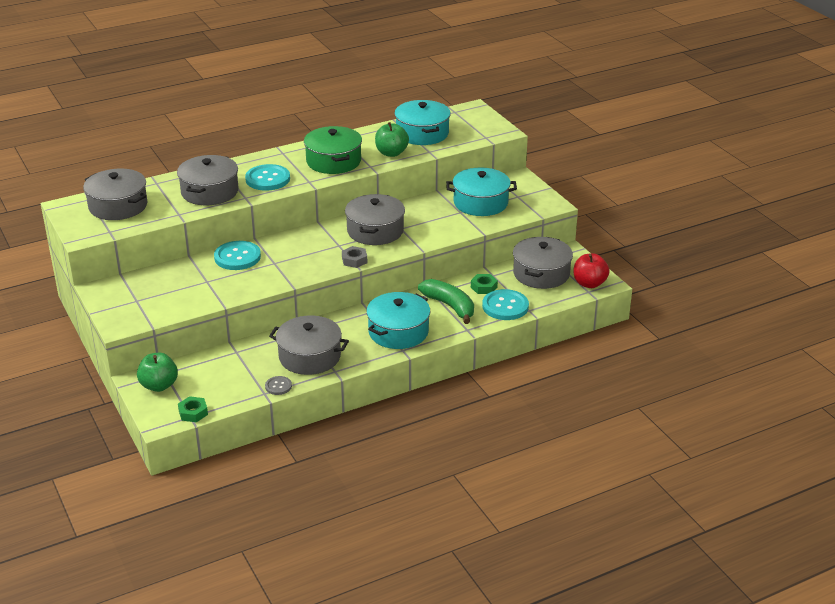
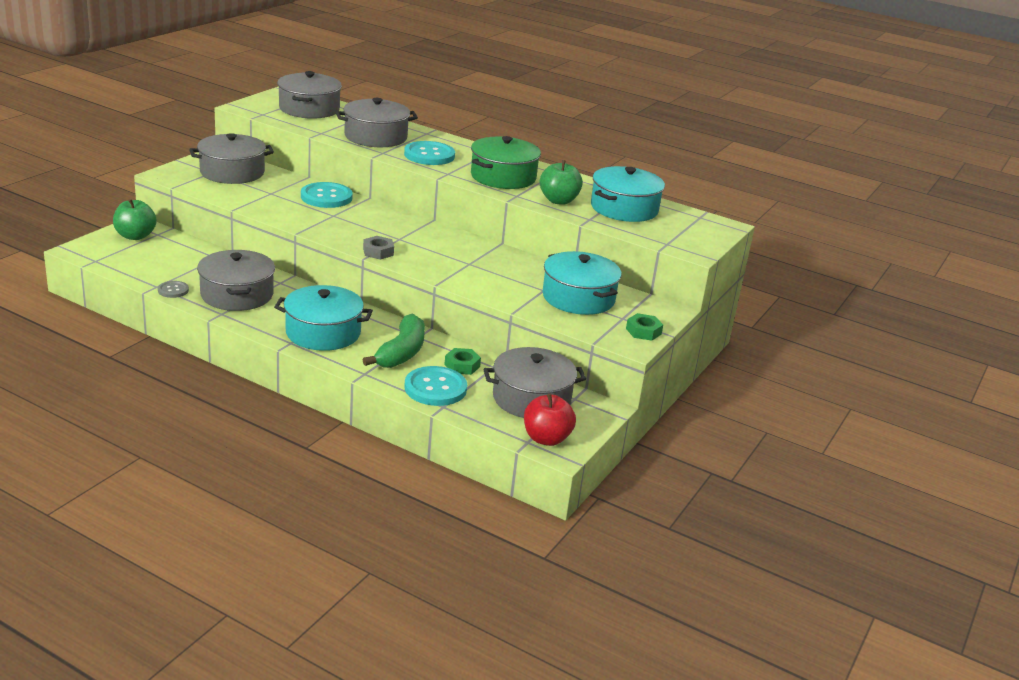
camera: 55 degrees right, 5 degrees down
green nut [178,396,208,422] -> green nut moved to [626,313,663,341]
grey pot [345,194,405,245] -> grey pot moved to [189,133,274,184]

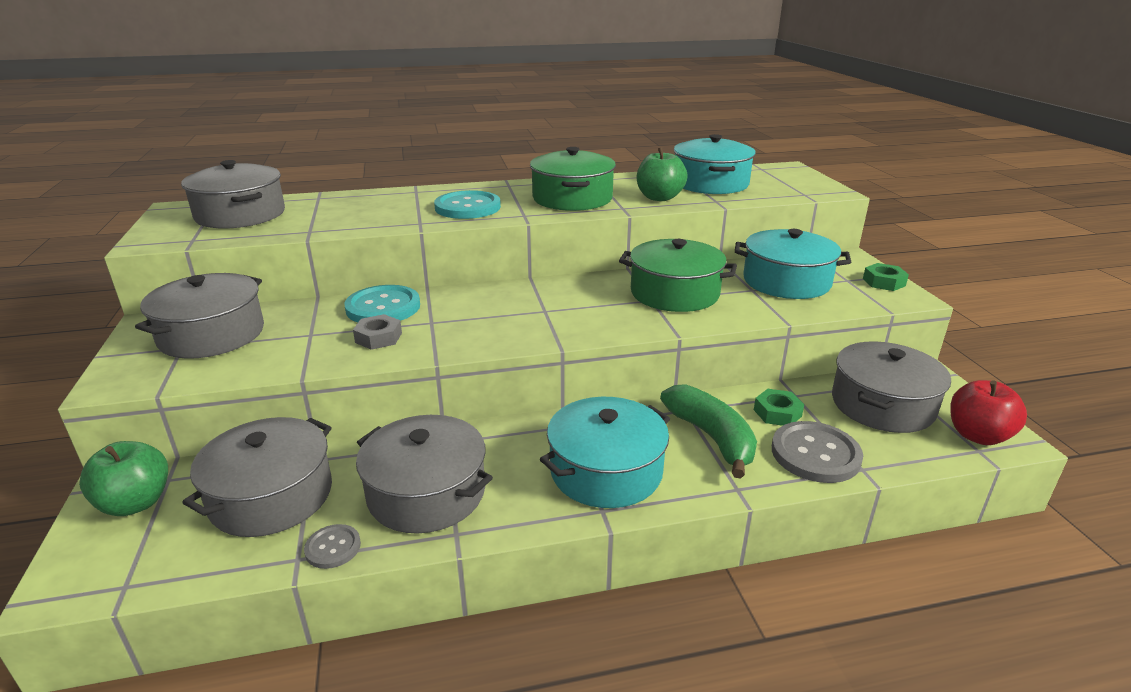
camera: 40 degrees left, 0 degrees up
grey pot [336,98,418,147] -> grey pot moved to [182,417,332,537]
grey nut [363,236,394,260] -> grey nut moved to [353,314,402,350]
turquoise button [404,366,467,406] -> grey button [772,421,863,483]
none -> green pot [619,239,737,312]

